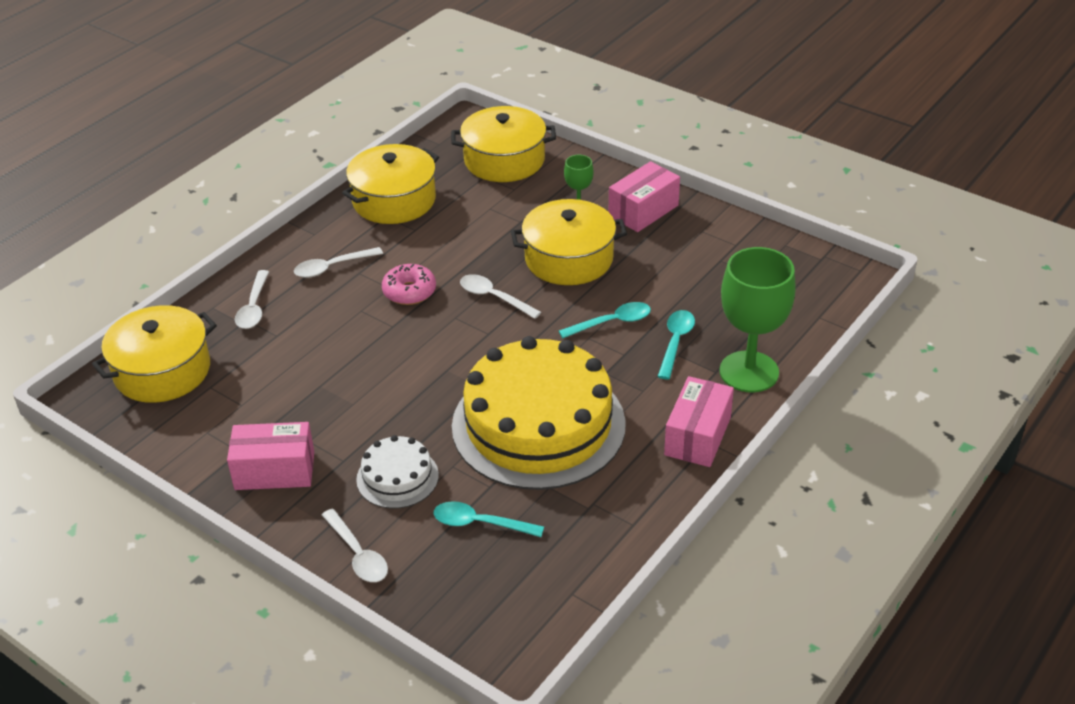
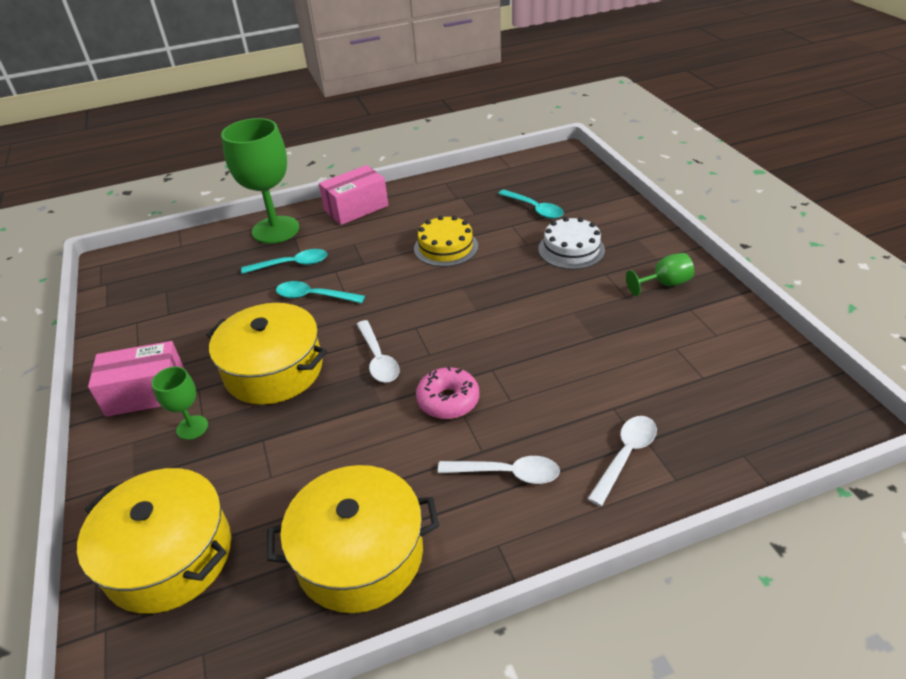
camera: 145 degrees left, 0 degrees up
yellow pot [92,305,217,403] -> none
pink box [227,422,314,490] -> green goblet [626,253,694,296]
white spoon [322,509,388,582] -> none
yellow cake [452,336,626,490] -> yellow cake [414,215,478,267], size x0.46
turquoise spoon [657,310,695,379] -> turquoise spoon turned 150 degrees counterclockwise [241,249,327,274]

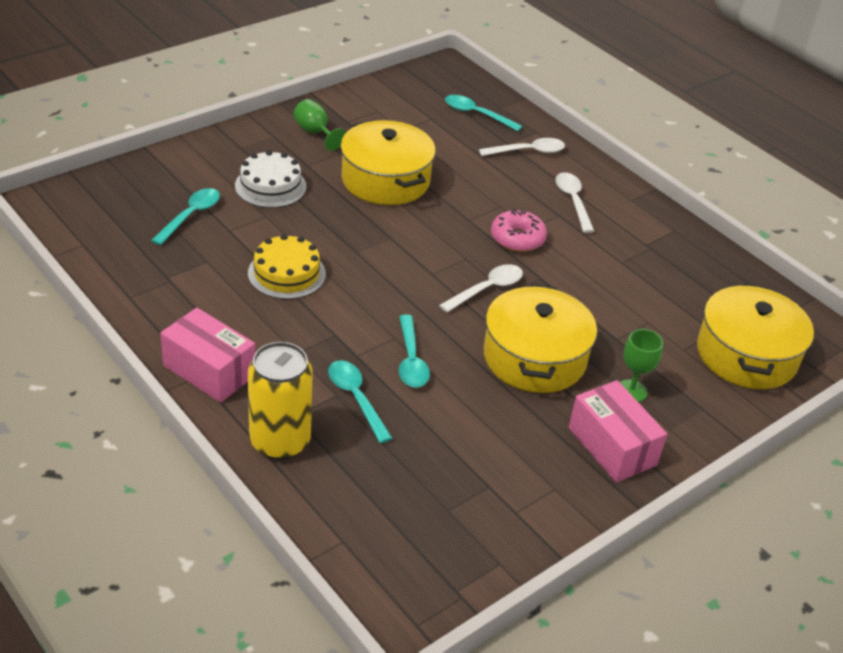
camera: 115 degrees left, 0 degrees up
green goblet [221,118,299,244] -> yellow can [248,342,313,460]
yellow pot [267,465,439,613] -> yellow pot moved to [340,120,436,205]
white spoon [588,416,657,506] -> white spoon turned 150 degrees clockwise [479,138,565,156]
none -> turquoise spoon [445,95,522,131]

